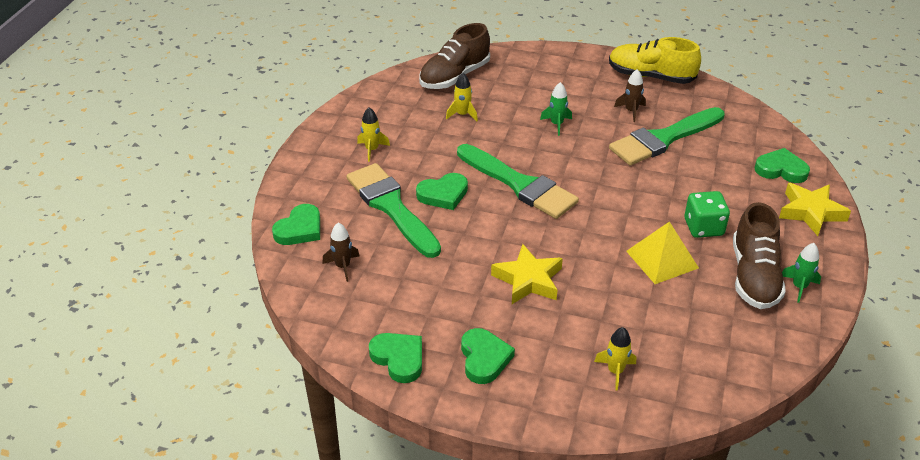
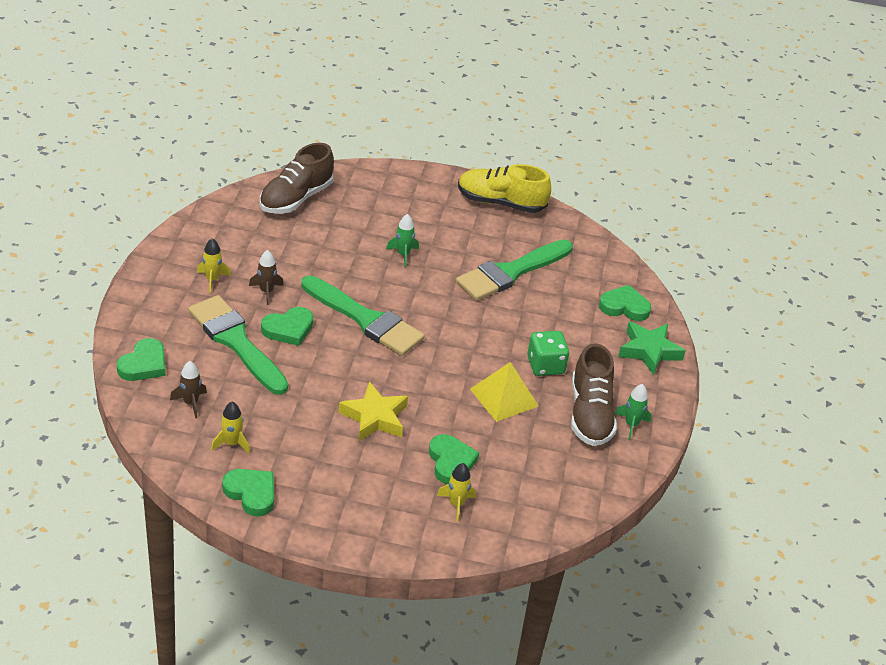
camera: 10 degrees left, 0 degrees up
yellow rocket [446,73,478,121] -> yellow rocket moved to [211,402,250,454]
green heart [461,328,515,384] -> green heart moved to [429,434,479,484]
brown rocket [614,69,646,122] -> brown rocket moved to [249,250,284,305]
yellow star [779,183,851,236] -> green star [618,321,686,375]

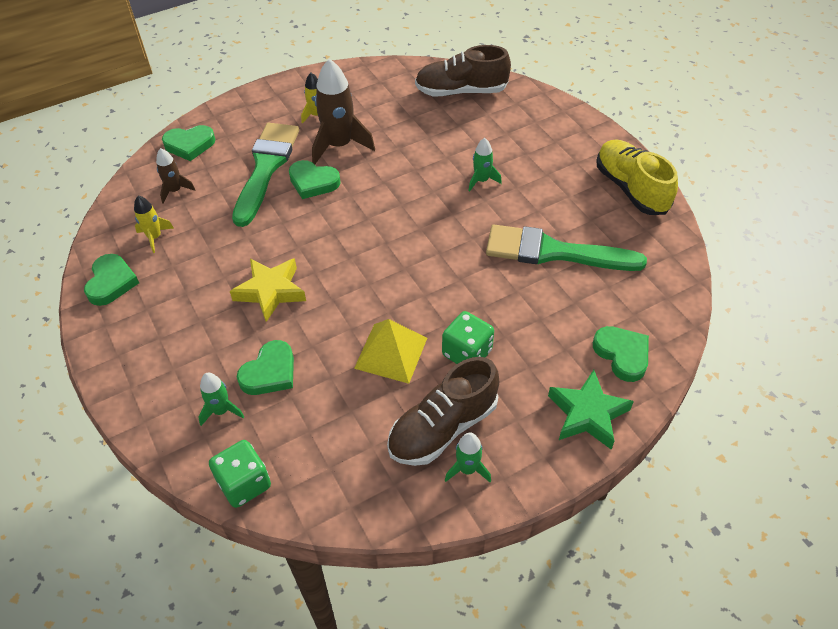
camera: 55 degrees right, 10 degrees up
brown rocket [249,250,284,305] -> brown rocket [312,59,375,164], size x1.91
green brush [301,275,425,356] -> none
yellow rocket [437,463,476,522] -> green rocket [198,373,244,426]
none -> green dice [209,440,271,508]

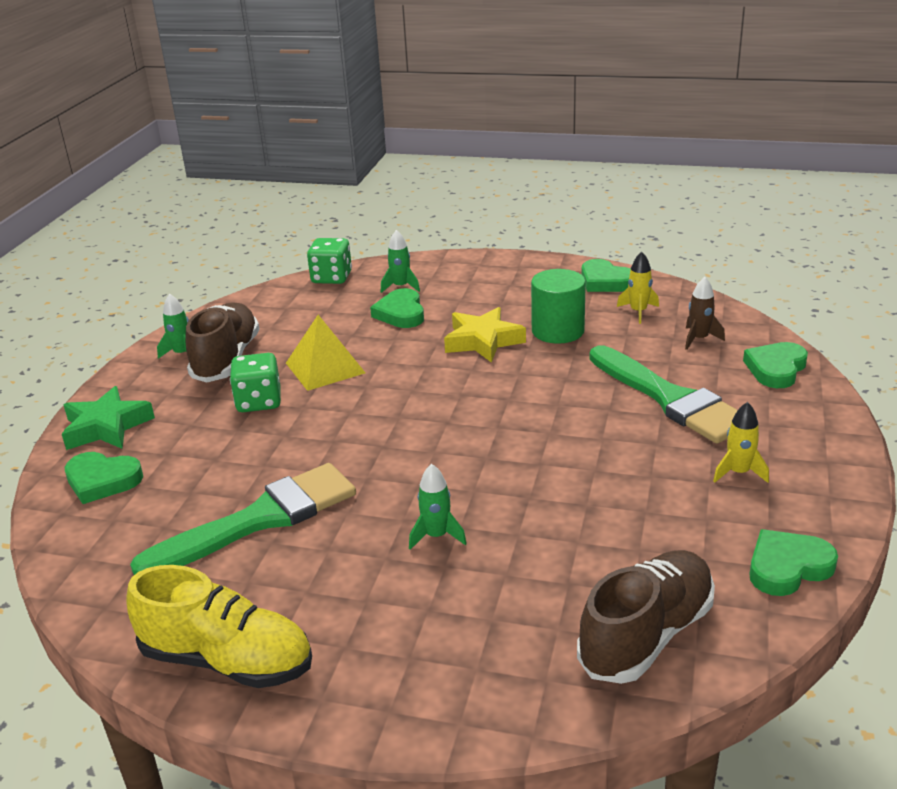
camera: 135 degrees right, 20 degrees down
green heart [289,160,341,199] -> green heart moved to [749,529,838,596]
brown rocket [312,59,375,164] -> none
none -> green cylinder [531,269,586,344]

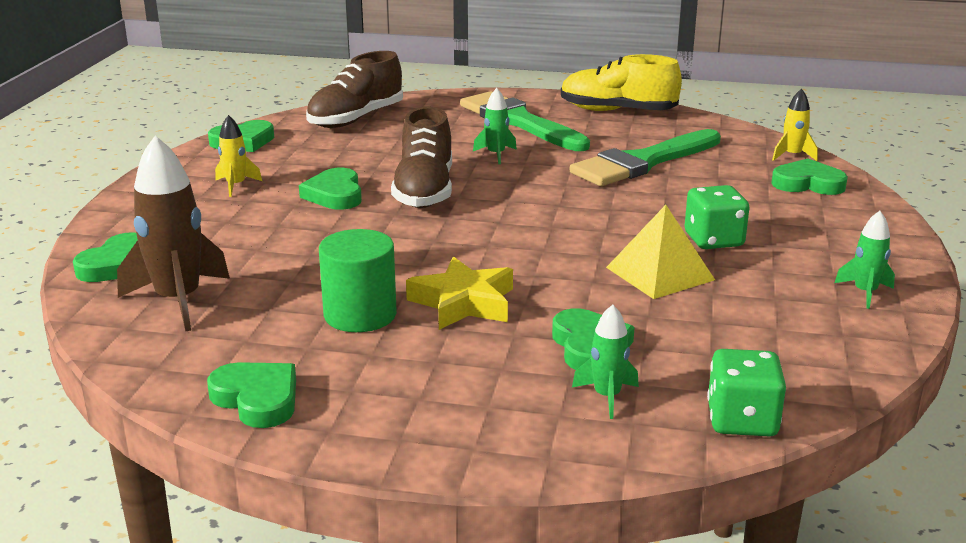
camera: 175 degrees right, 5 degrees down
green star [62,386,155,450] -> none
brown shoe [185,302,260,382] -> brown shoe moved to [391,107,452,208]
green brush [589,345,738,444] -> green brush moved to [460,91,590,151]
yellow rocket [617,252,659,324] -> yellow rocket moved to [772,89,818,161]
brown rocket [685,277,725,350] -> brown rocket [117,135,230,331], size x1.91
none -> green heart [299,168,362,210]

